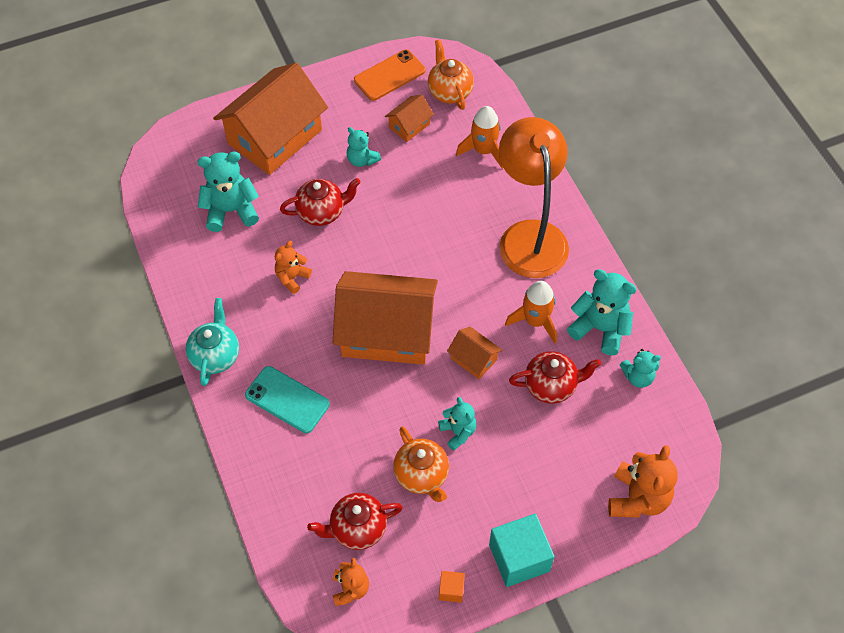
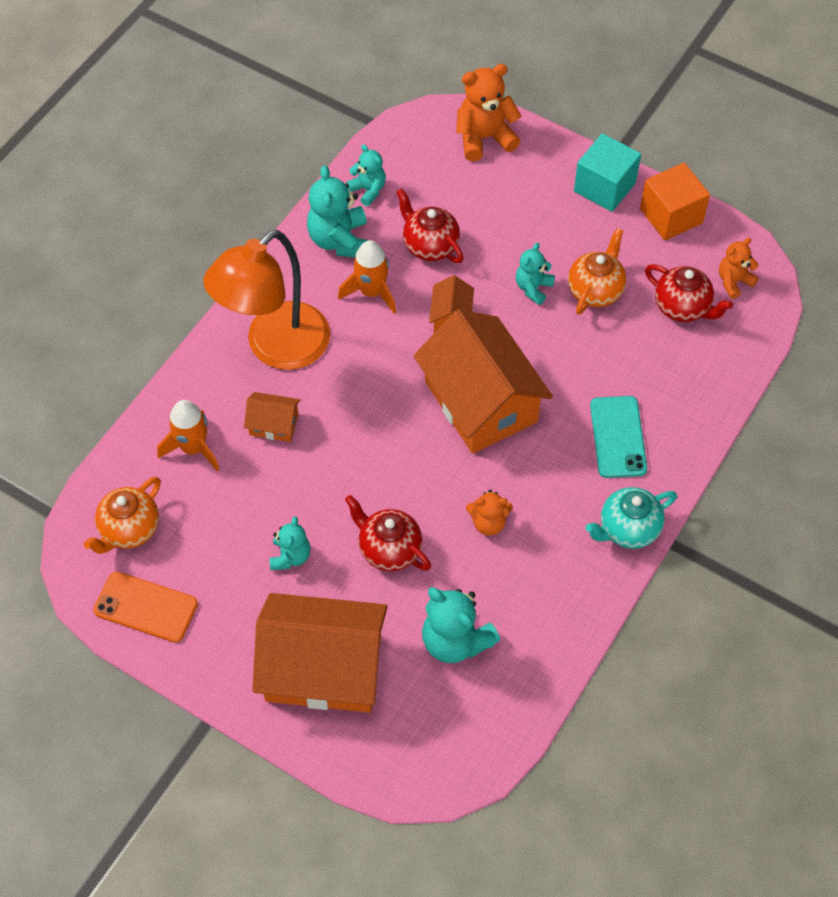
camera: 125 degrees left, 0 degrees up
orange house [385,95,434,142] -> orange house moved to [244,392,300,442]
orange cube [439,571,465,603] -> orange cube [640,163,710,240], size x2.06

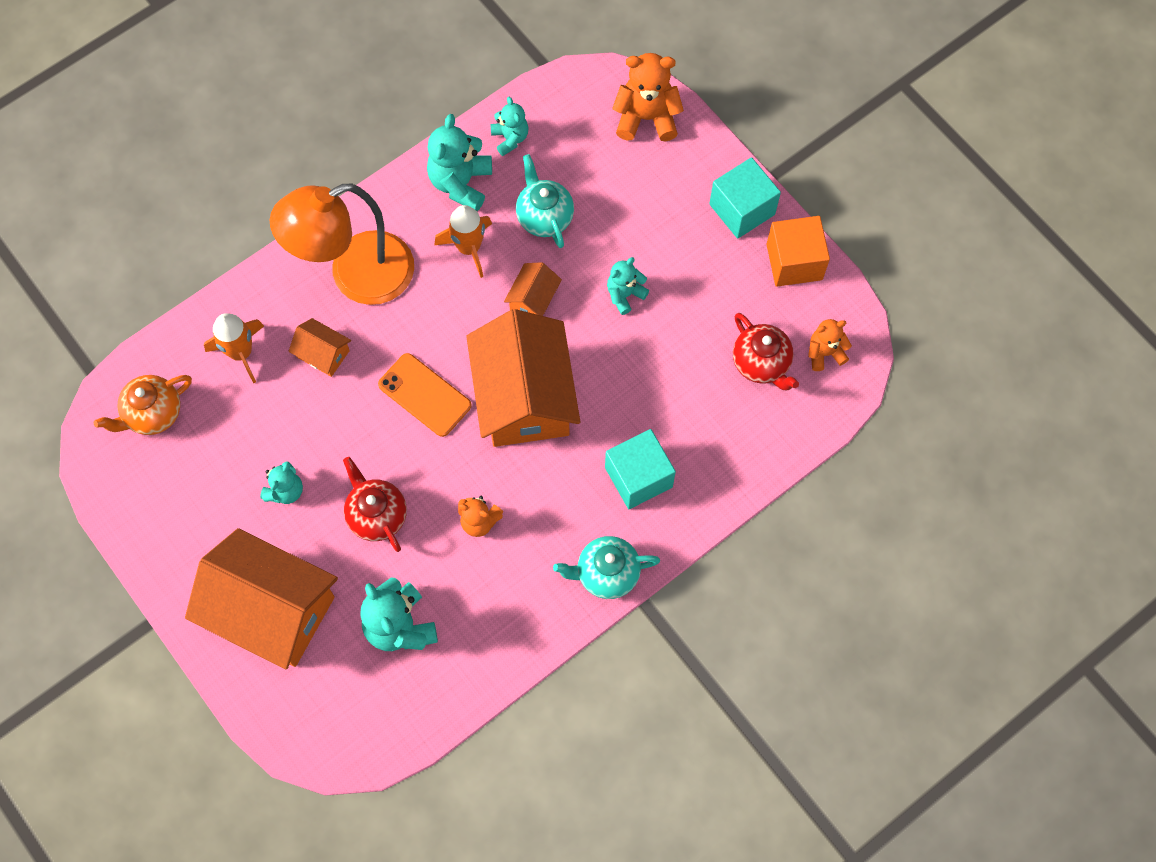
camera: 20 degrees right, 10 degrees up
orange phone [93,572,198,643] -> orange phone moved to [378,353,471,437]
red teapot [396,188,464,263] -> turquoise teapot [516,154,574,248]
orange teapot [568,228,626,314] -> none
turquoise phone [590,396,647,478] -> turquoise cube [605,429,676,509]

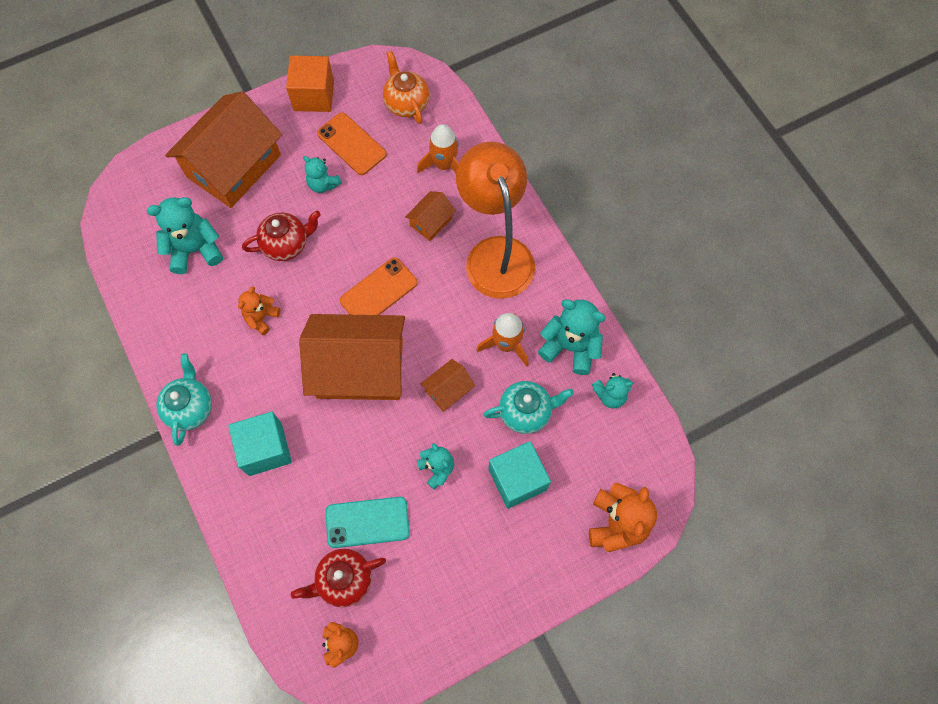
camera: 100 degrees right, 0 degrees up
orange house [504,262,562,316] -> orange house turned 75 degrees counterclockwise [420,359,475,412]
turquoise cube [709,157,781,239] -> turquoise cube moved to [488,441,551,509]
orange cube [766,216,830,287] -> orange cube moved to [286,56,334,112]
none -> orange phone [317,113,387,175]
none -> turquoise phone [326,497,410,548]

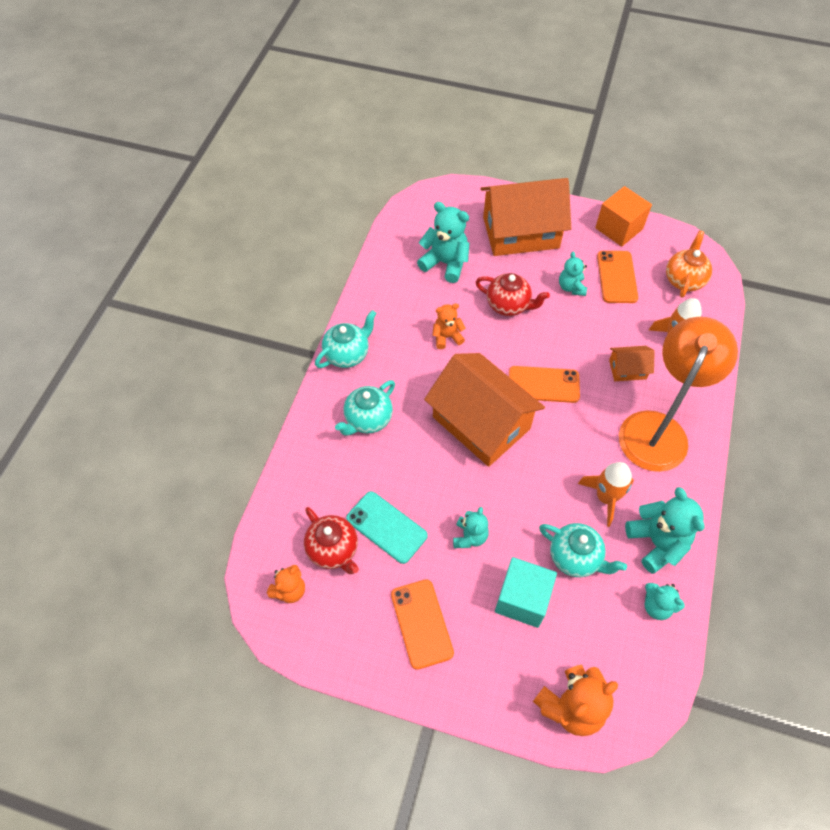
camera: 45 degrees right, 10 degrees down
turquoise cube [228,412,292,476] -> turquoise teapot [335,380,395,436]
red teapot [291,549,386,607] -> red teapot turned 150 degrees counterclockwise [304,507,359,574]
orange house [420,359,475,412] -> none
none -> orange phone [391,579,454,670]

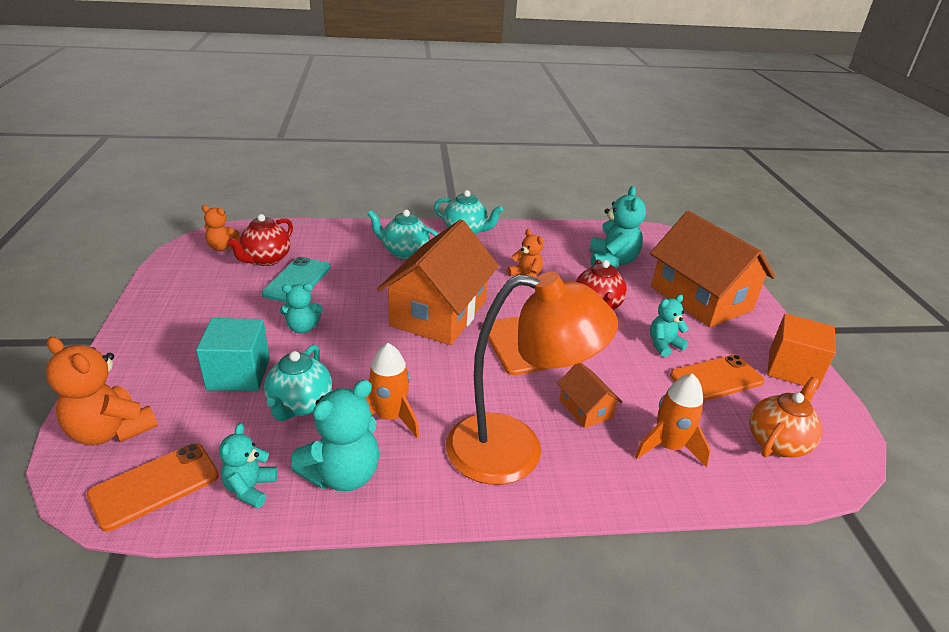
camera: 65 degrees right, 25 degrees down
orange phone [391,579,454,670] -> orange phone moved to [87,443,219,532]
orange teapot [666,230,712,298] -> orange teapot turned 45 degrees counterclockwise [750,377,822,457]

